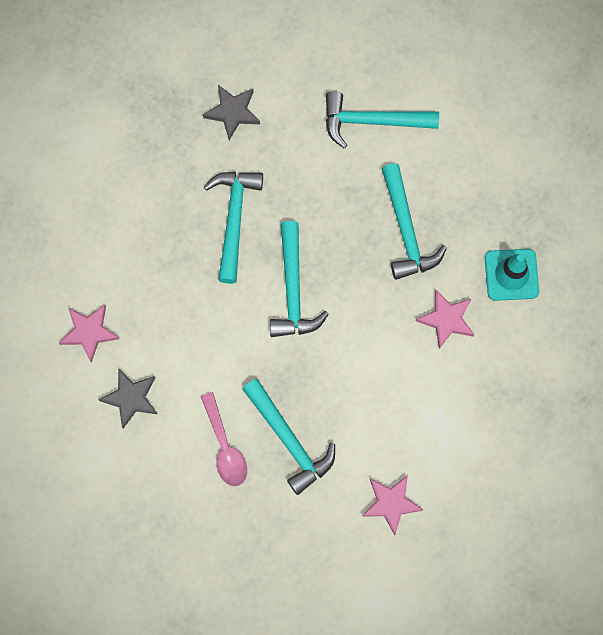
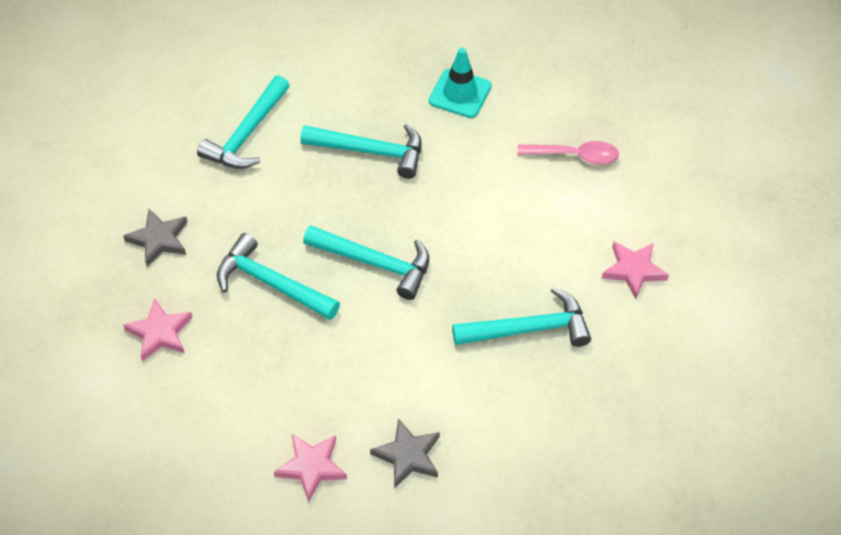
camera: 65 degrees left, 20 degrees down
pink spoon [201,392,247,486] -> pink spoon moved to [518,141,619,165]
pink star [416,290,474,349] -> pink star moved to [123,298,193,362]

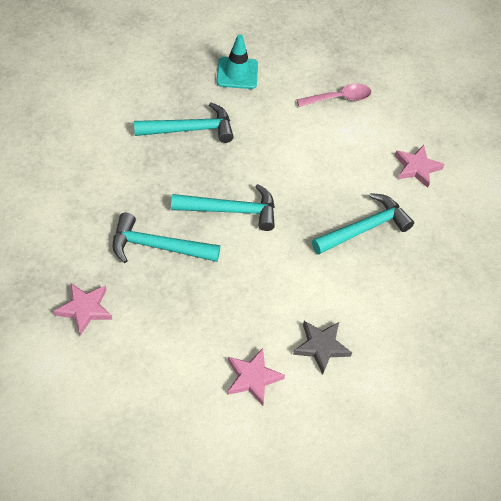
camera: 25 degrees left, 0 degrees up
grey star [123,209,188,267] -> none
turquoise hammer [197,75,290,169] -> none

